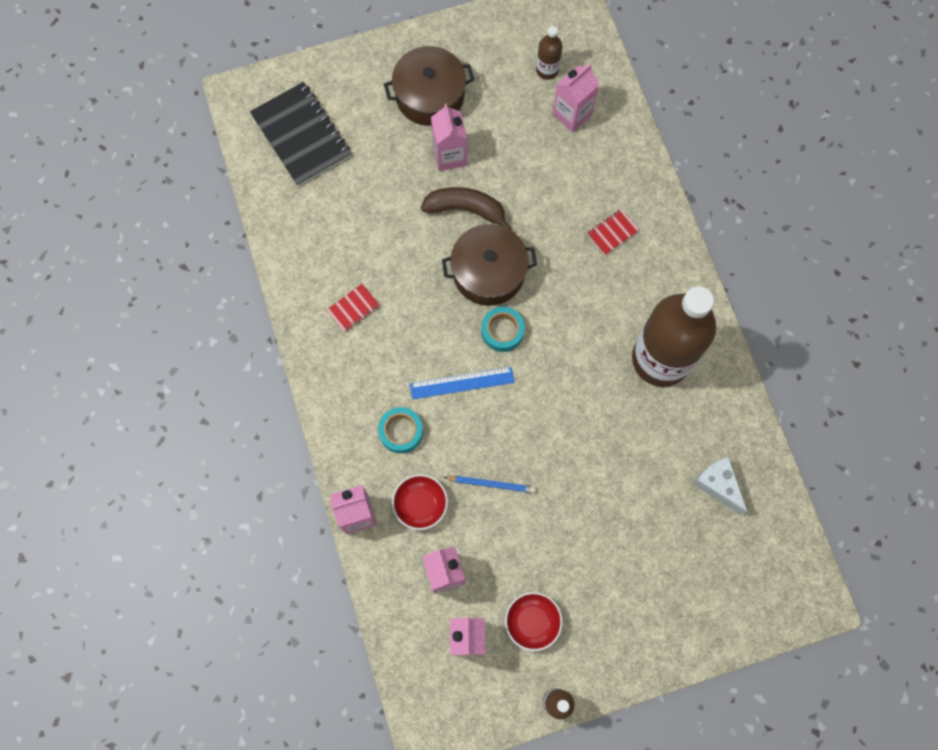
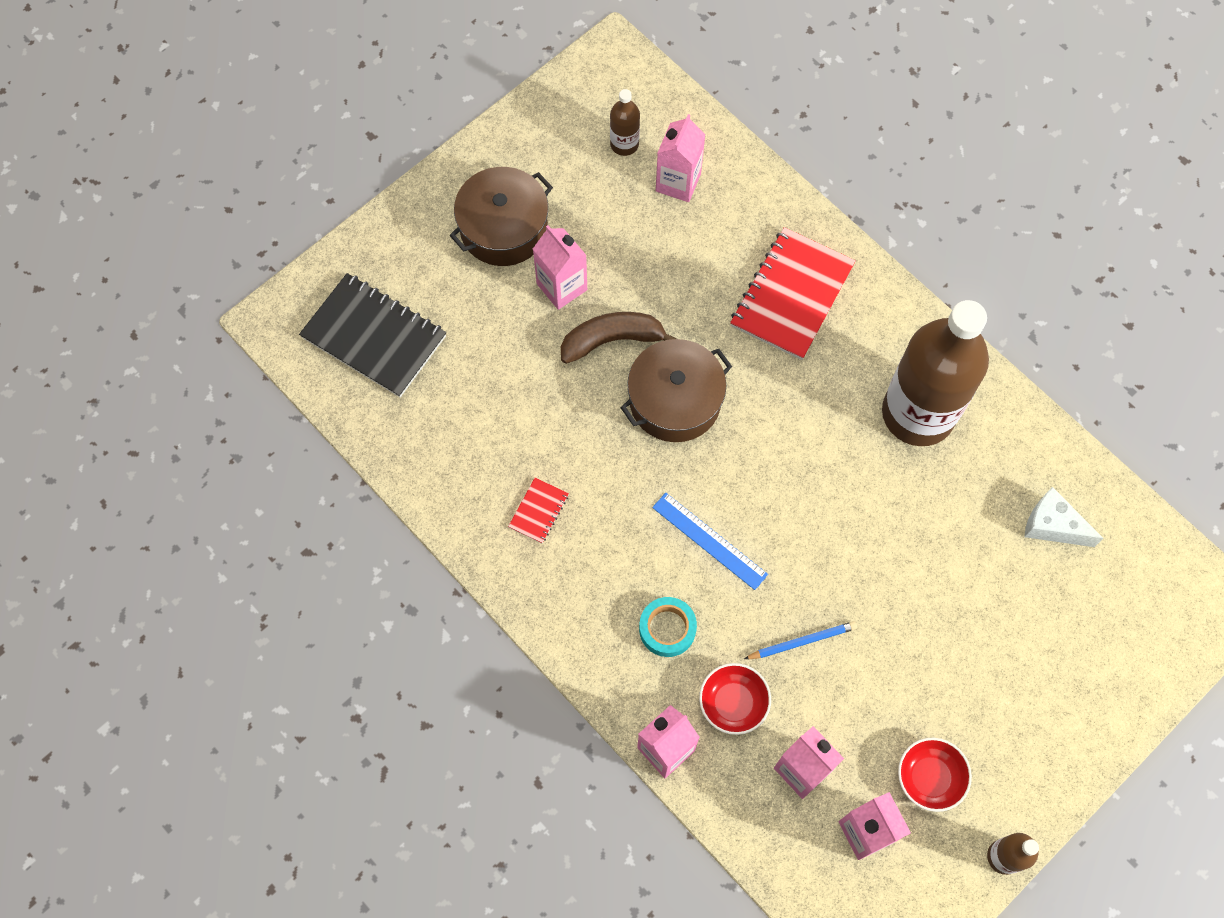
camera: 25 degrees left, 5 degrees down
blue ruler [410,367,515,399] -> blue ruler turned 75 degrees clockwise [652,493,768,590]
turquoise tape [481,307,525,352] -> none
red notebook [587,209,639,255] -> red notebook [730,227,856,360], size x2.21

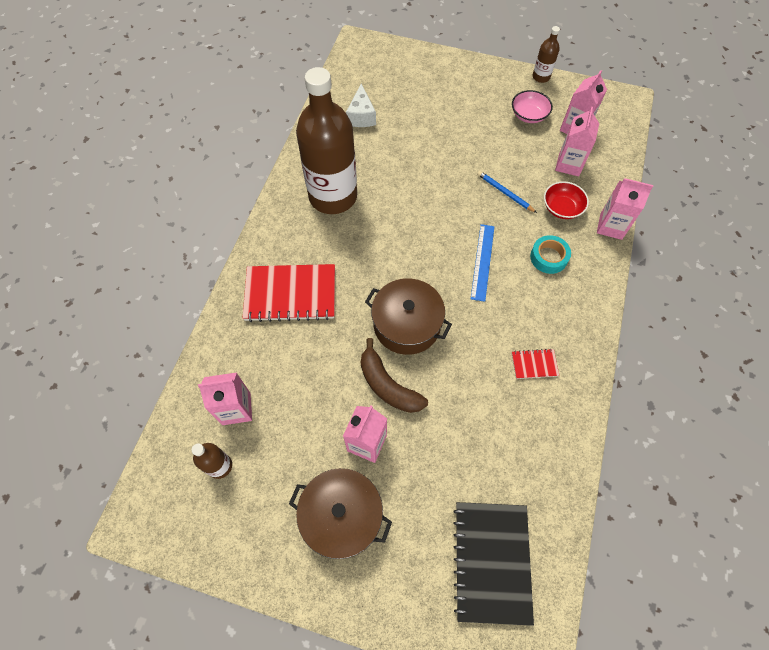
camera: 120 degrees left, 5 degrees down
red bowl [898,738,972,812] -> pink bowl [512,90,553,123]

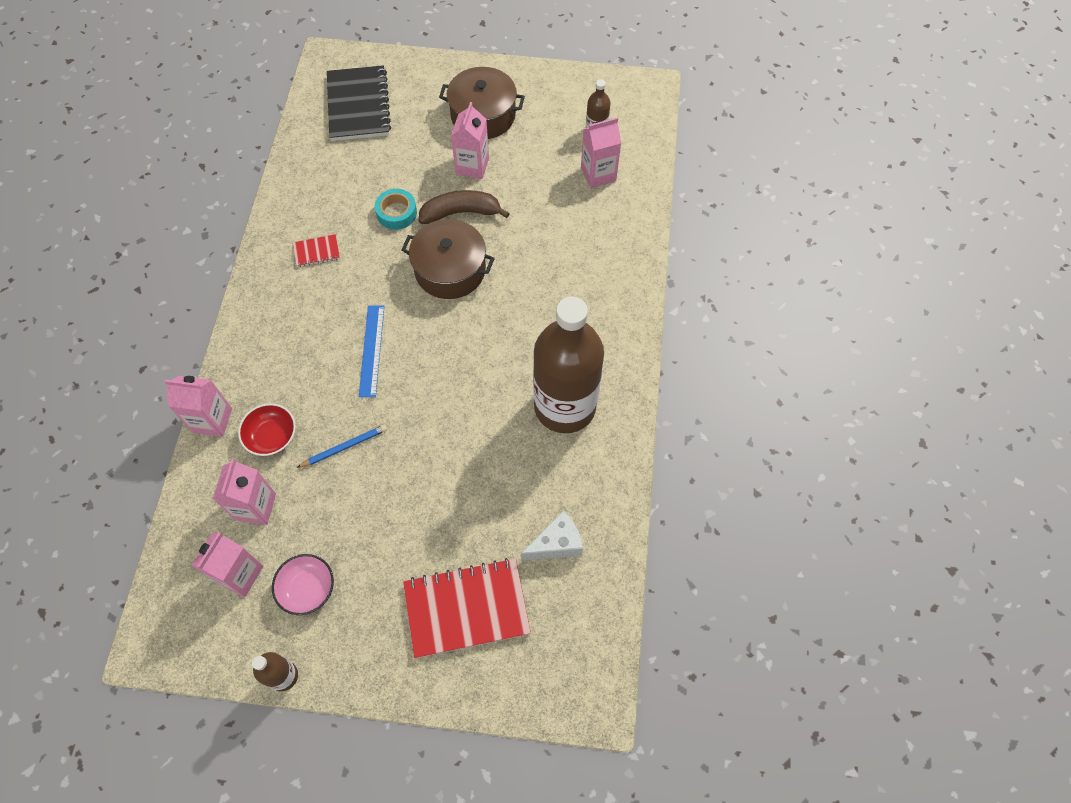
camera: 170 degrees right, 0 degrees up
red notebook [243,264,335,322] -> red notebook moved to [403,558,531,658]
white cheese [346,84,376,127] -> white cheese turned 75 degrees clockwise [521,510,583,561]
brown banana [361,338,428,413] -> brown banana turned 45 degrees counterclockwise [419,190,510,224]
blue pencil [477,171,537,213] -> blue pencil turned 60 degrees counterclockwise [297,425,387,468]
turquoise tape [530,235,571,274] -> turquoise tape moved to [375,189,417,230]

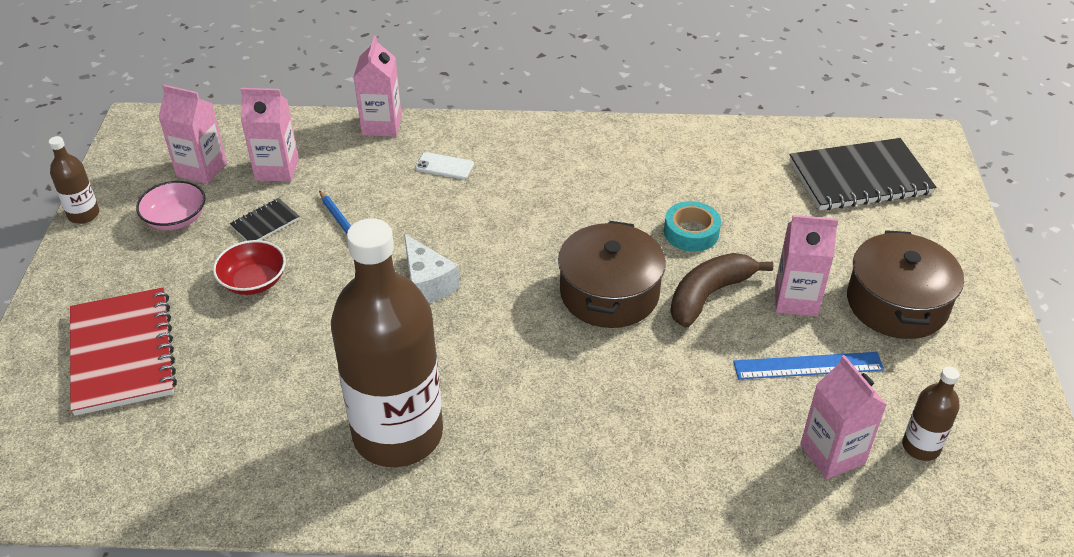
camera: 85 degrees right, 20 degrees down
red bowl [238,403,296,456] -> red bowl moved to [213,240,286,295]
red notebook [293,234,340,267] -> none
blue ruler [359,305,384,397] -> blue ruler moved to [733,352,884,379]
brown banana [419,190,510,224] -> brown banana turned 120 degrees counterclockwise [670,253,773,328]
white cheese [521,510,583,561] -> white cheese moved to [404,234,460,303]
none -> black notebook [230,198,299,241]
none -> white phone [415,152,474,179]

